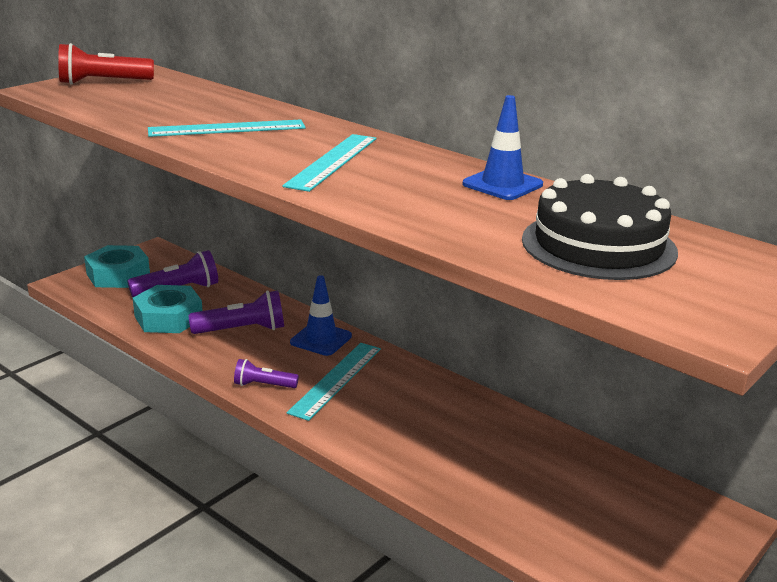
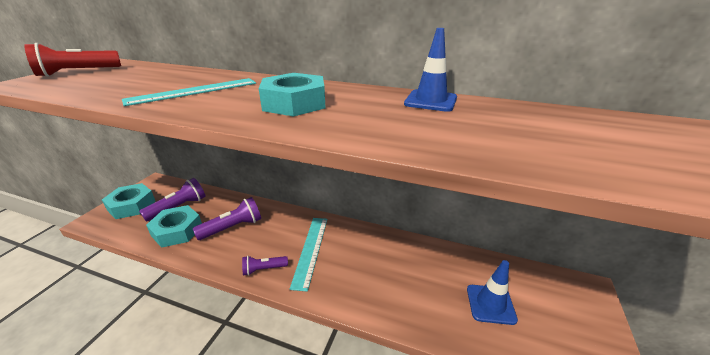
camera: 20 degrees left, 5 degrees up
turquoise ruler [282,134,376,192] -> turquoise nut [258,73,326,117]
blue traffic cone [290,275,352,356] -> blue traffic cone moved to [467,260,518,325]
black cake [522,174,678,280] -> none

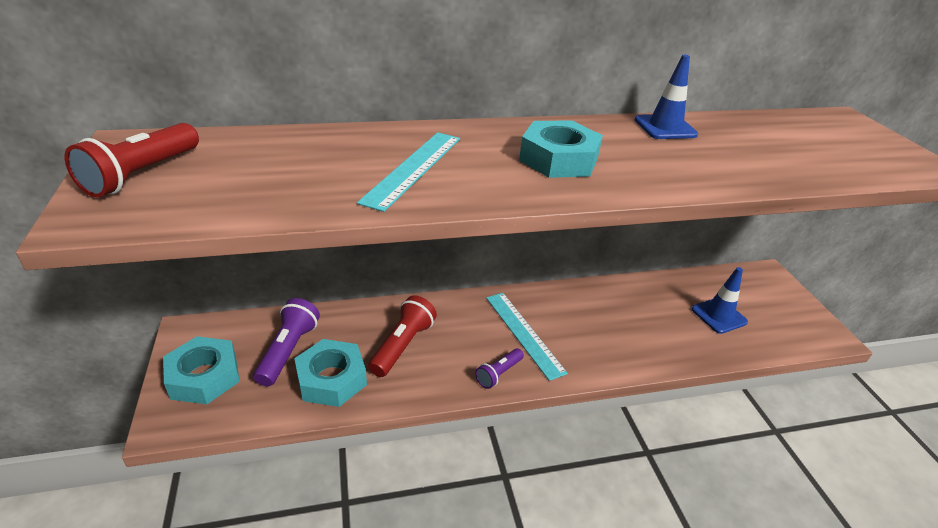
camera: 35 degrees left, 5 degrees up
purple flashlight [193,197,261,240] -> red flashlight [368,295,437,377]

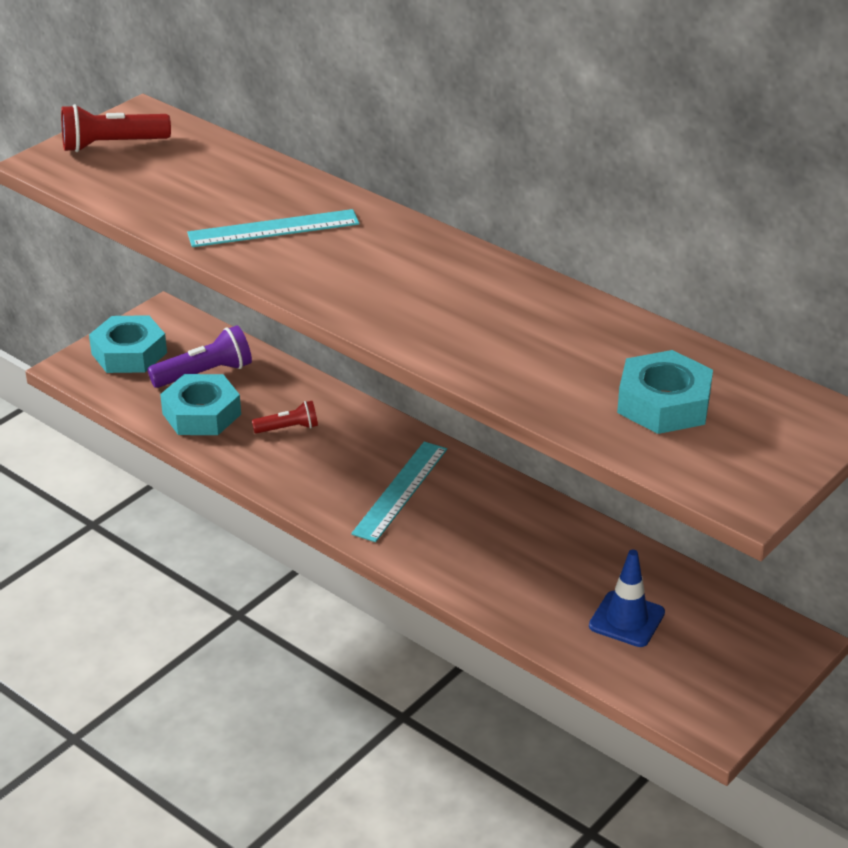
camera: 55 degrees right, 0 degrees up
red flashlight [368,295,437,377] -> red flashlight [252,401,318,434], size x0.61
purple flashlight [475,348,524,389] -> none
turquoise nut [519,120,603,178] -> turquoise nut moved to [617,350,713,434]
blue traffic cone [635,55,698,139] -> none

